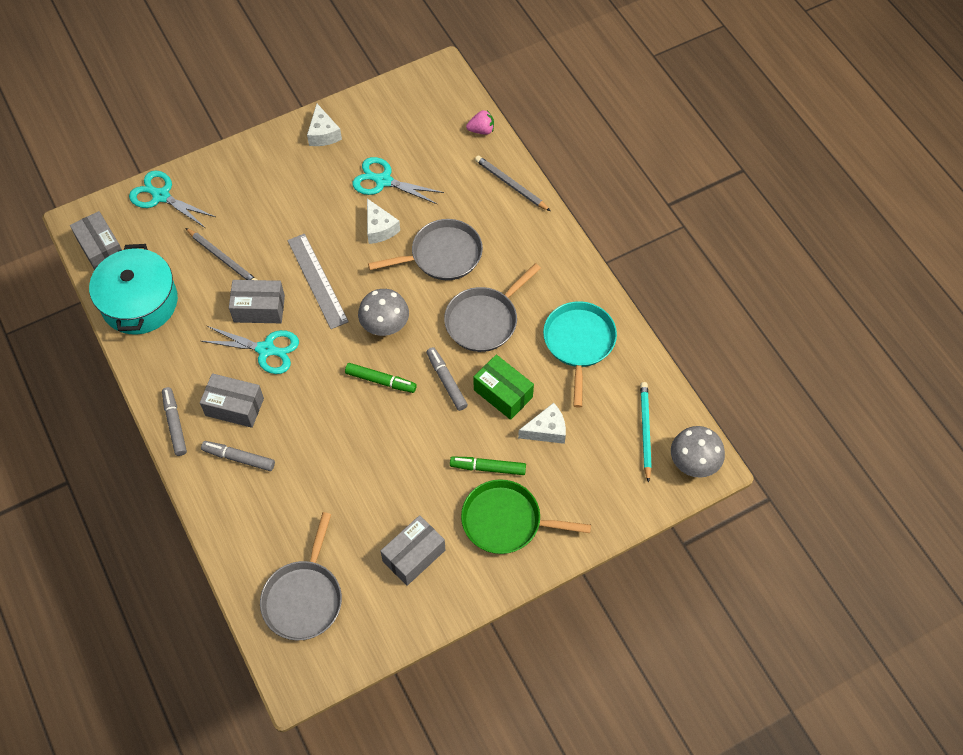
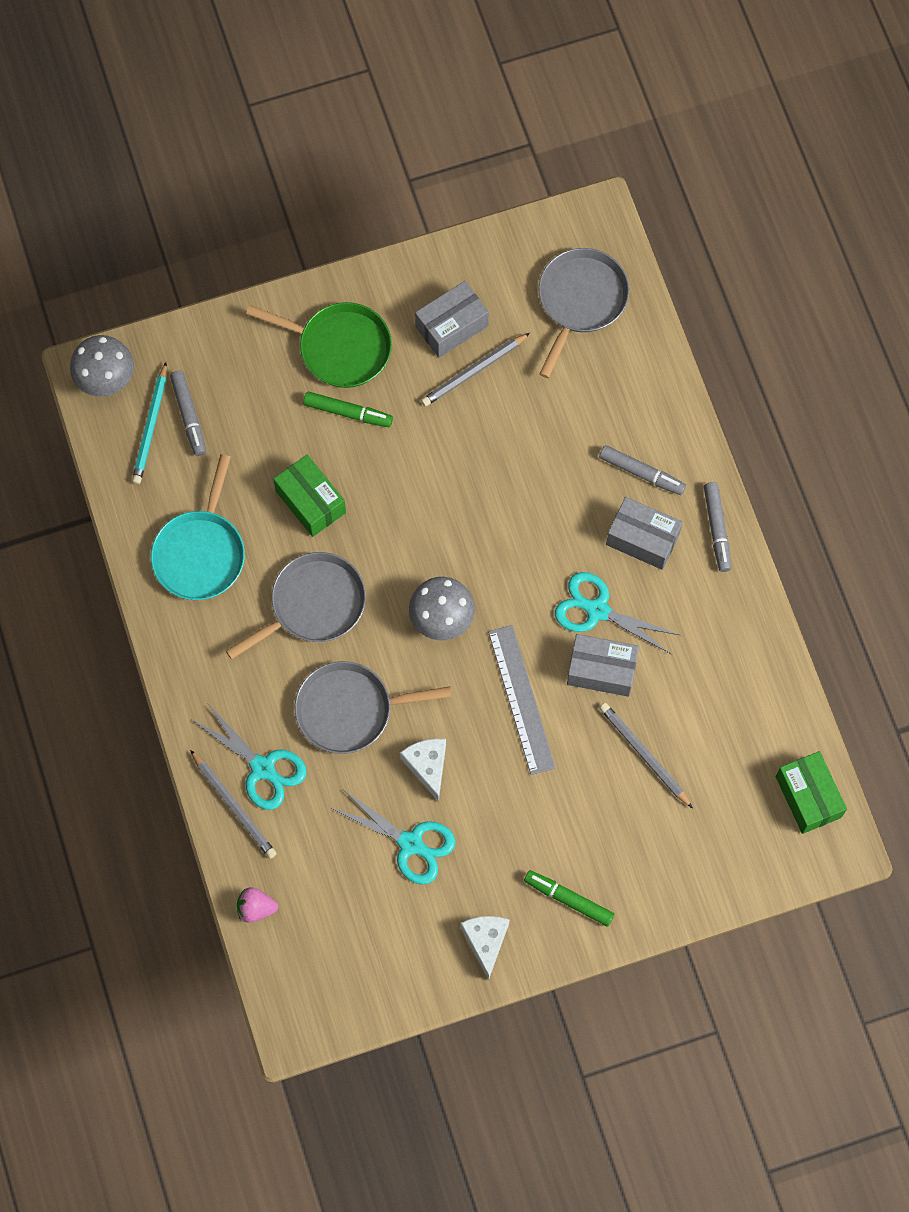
camera: 170 degrees left, 10 degrees up
grey box [70,211,122,270] -> green box [776,751,847,834]
turquoise pot [89,244,178,335] -> none
turquoise scissors [129,171,215,228] -> turquoise scissors moved to [192,703,307,810]
green marker [345,363,417,393] -> green marker moved to [524,870,614,927]
grey marker [426,347,468,411] -> grey marker moved to [170,371,206,456]
white cheese [518,403,566,444] -> none
none -> grey pencil [421,333,530,407]

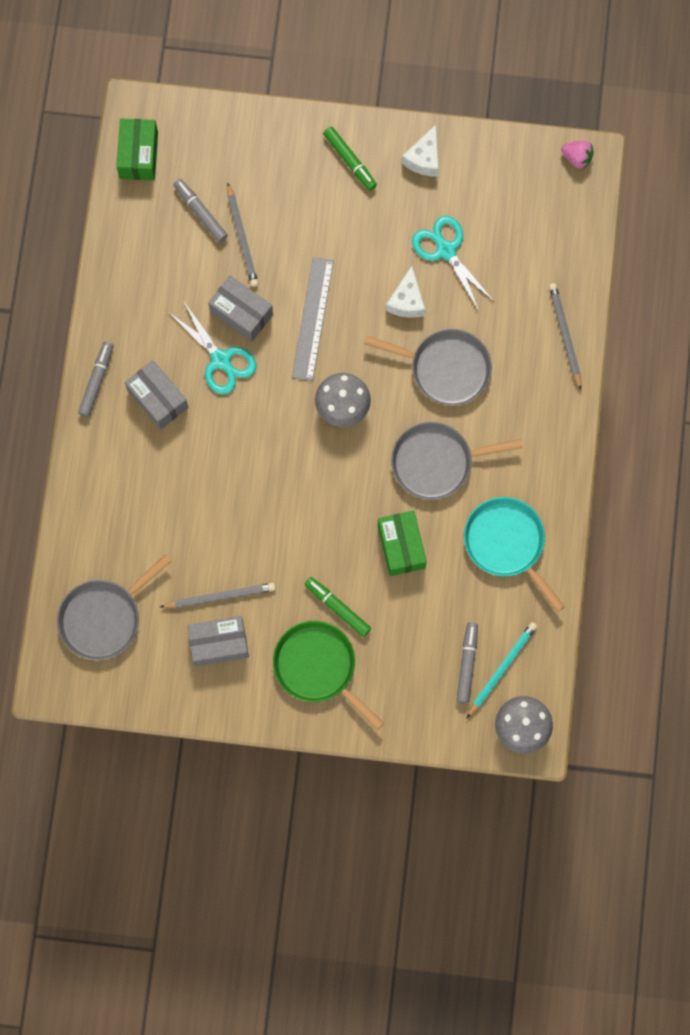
camera: 155 degrees left, 5 degrees up
turquoise pan [151,454,245,600] -> turquoise pan turned 75 degrees counterclockwise [464,497,565,612]
turquoise scissors [192,703,307,810] -> none
pink strawberry [237,887,278,923] -> pink strawberry moved to [561,141,594,169]
grey marker [599,445,686,495] -> grey marker moved to [174,179,228,243]

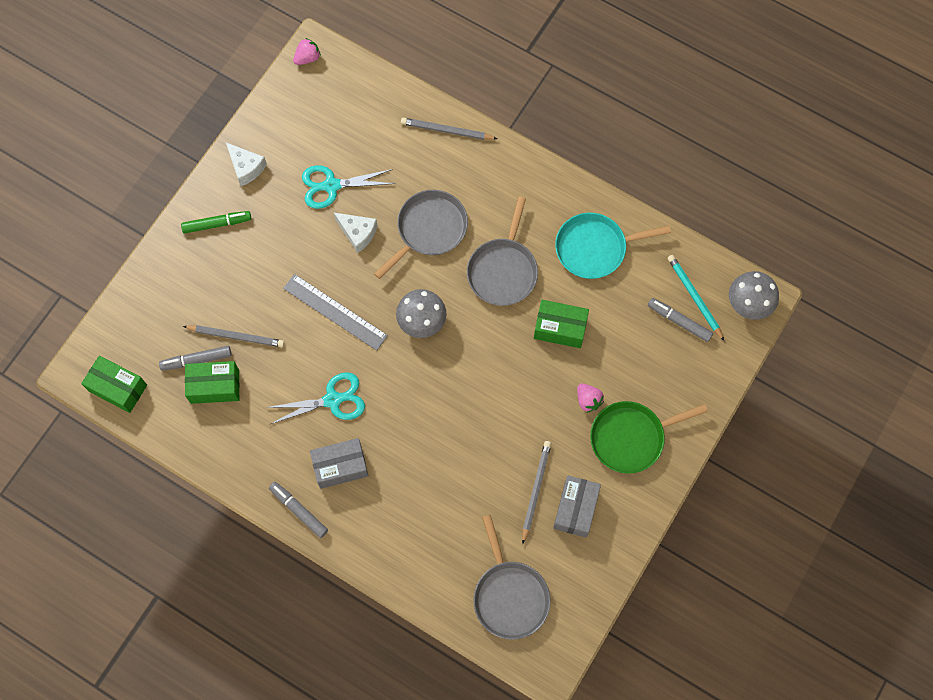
camera: 65 degrees left, 5 degrees down
grey box [208,275,273,342] -> none
green marker [304,577,371,637] -> pink strawberry [577,384,604,413]
none -> green box [185,361,240,404]

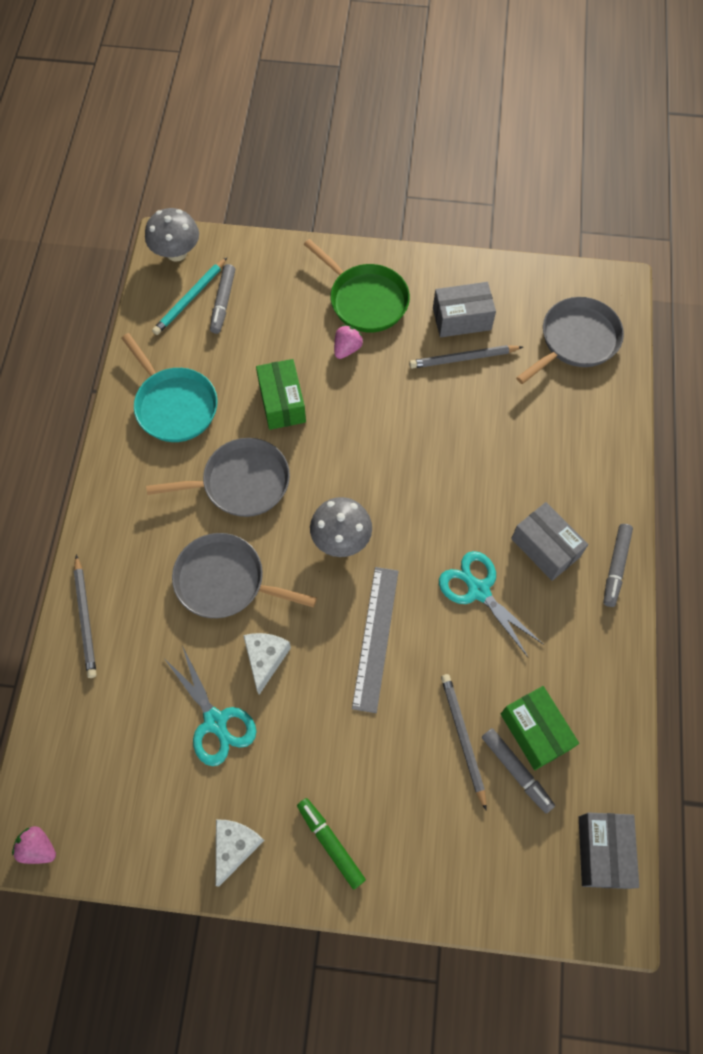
camera: 115 degrees left, 5 degrees down
green box [81,355,147,413] -> grey box [579,812,639,889]

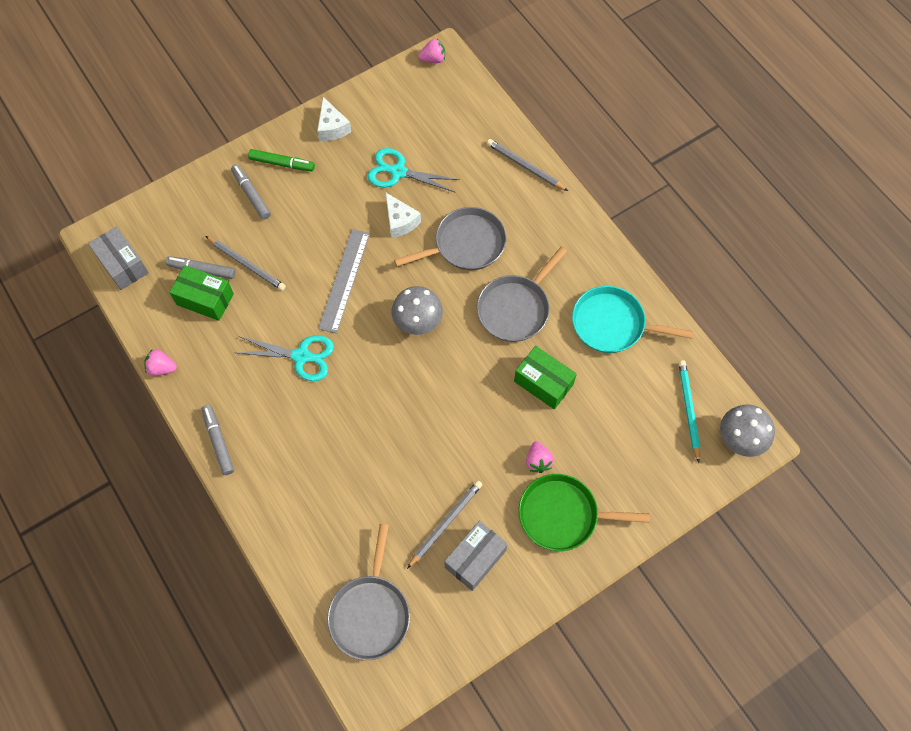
camera: 140 degrees right, 0 degrees up
grey marker [210,264,235,334] -> grey marker moved to [231,164,271,220]
grey ruler [352,567,399,713] -> grey ruler turned 45 degrees clockwise [318,229,370,333]
grey box [511,502,589,581] -> none
none -> pink strawberry [144,349,177,376]

